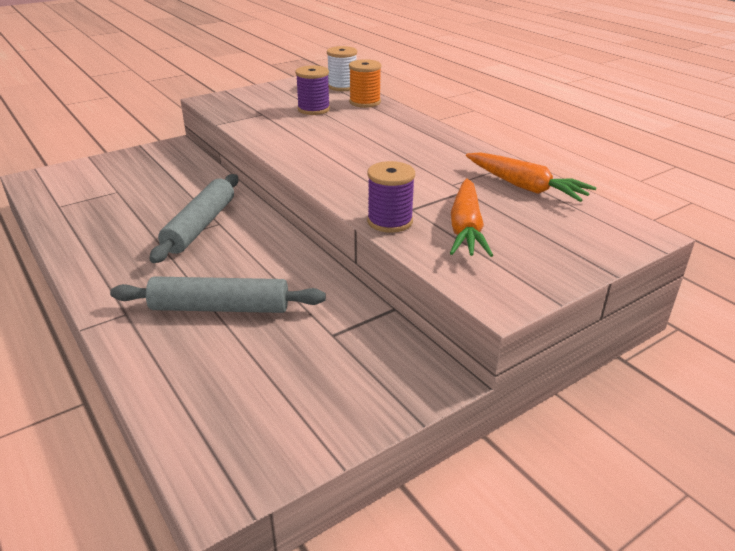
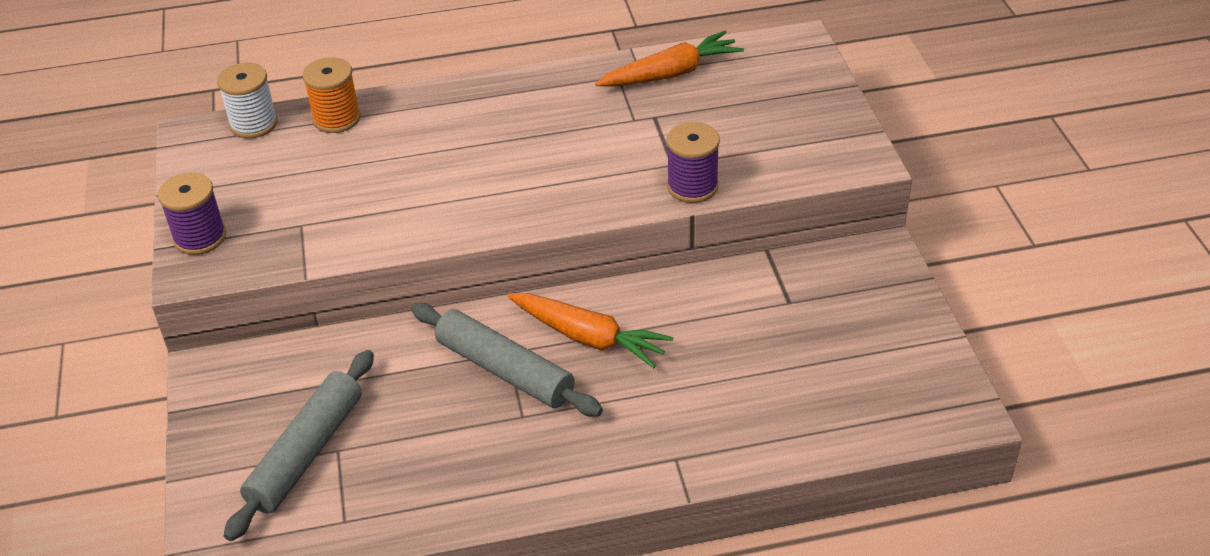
camera: 65 degrees left, 10 degrees up
grey rolling pin [110,276,326,313] -> grey rolling pin moved to [224,350,374,541]
purple spool [295,65,330,115] -> purple spool moved to [158,172,226,255]
orange carrot [450,179,493,257] -> orange carrot moved to [508,293,673,368]

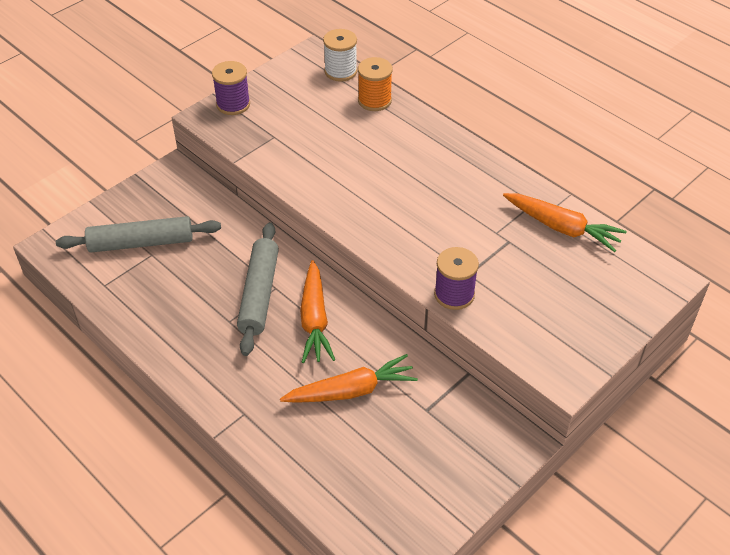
camera: 55 degrees right, 5 degrees up
none -> orange carrot [280,354,418,403]

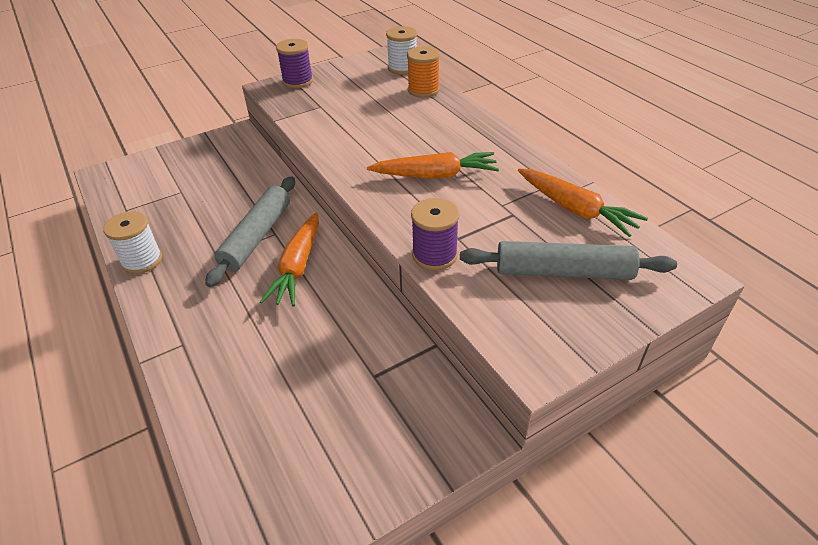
camera: 15 degrees right, 5 degrees down
grey rolling pin [56,216,221,253] -> grey rolling pin moved to [460,241,677,280]
orange carrot [280,354,418,403] -> orange carrot moved to [367,152,499,179]
none -> white spool [103,211,162,274]

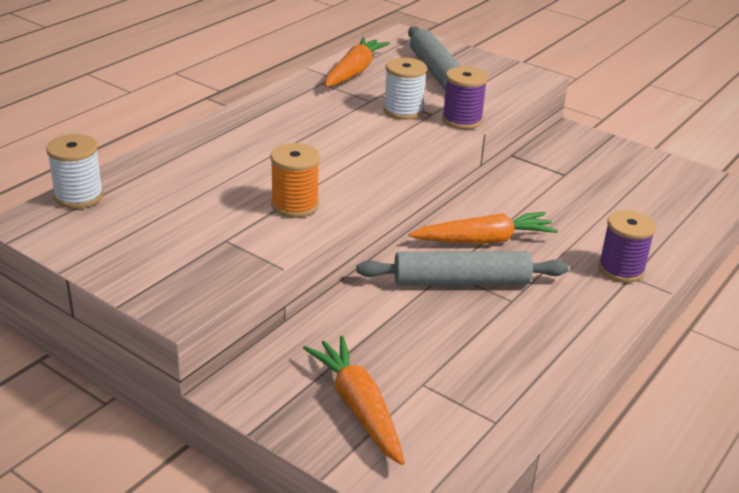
camera: 115 degrees left, 10 degrees down
white spool [103,211,162,274] -> white spool moved to [383,58,427,120]
purple spool [276,39,313,88] -> purple spool moved to [598,210,656,283]
orange carrot [367,152,499,179] -> orange carrot moved to [303,336,405,465]
orange spool [407,46,440,98] -> orange spool moved to [270,143,320,217]

